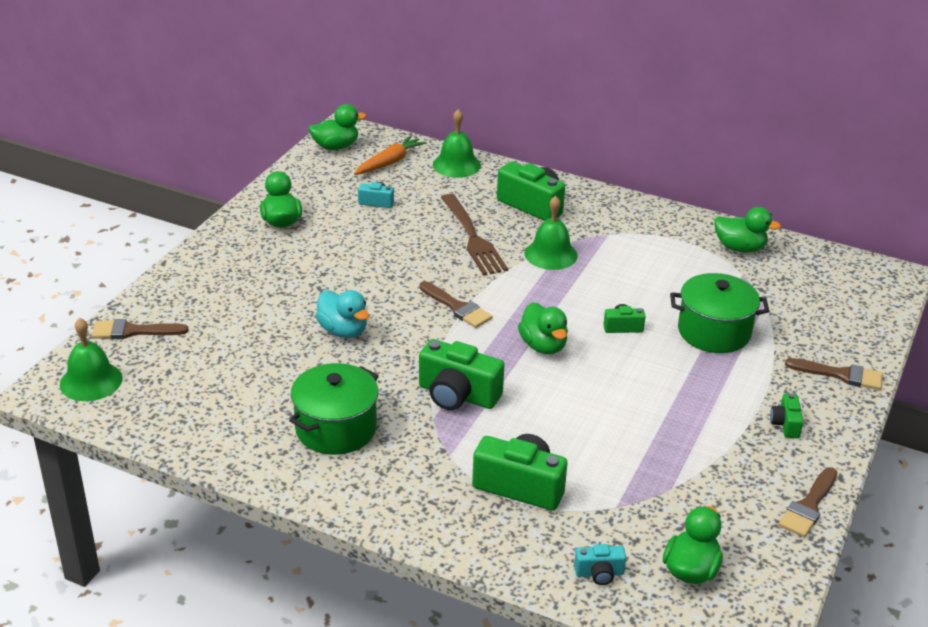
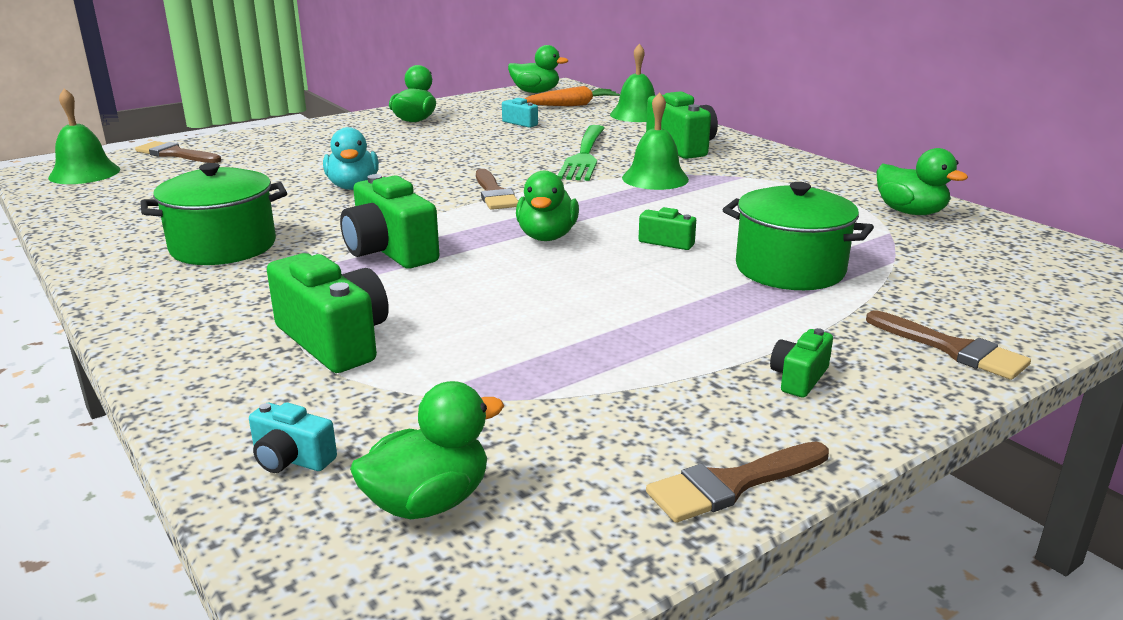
camera: 30 degrees right, 10 degrees down
brown fork [441,194,508,275] -> green fork [558,125,605,181]

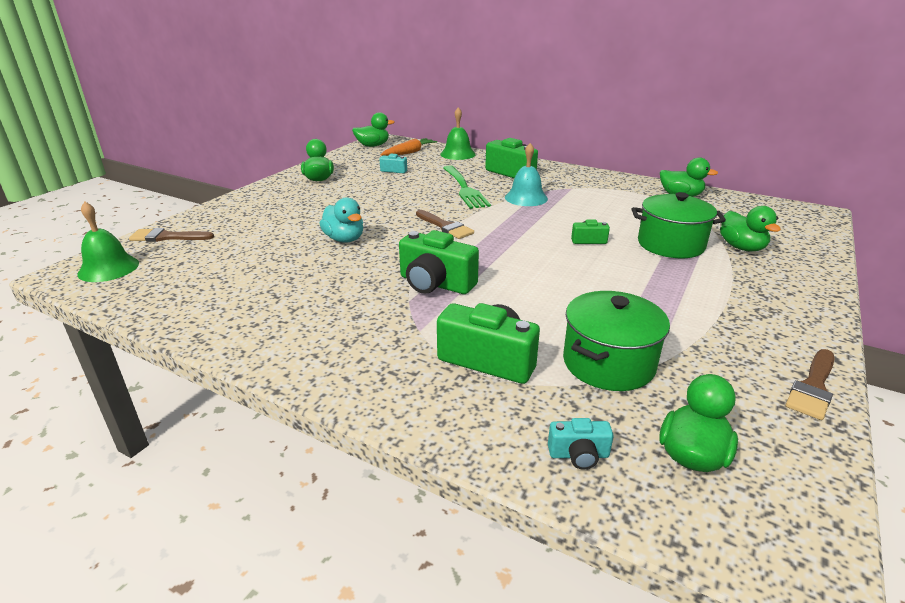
camera: 25 degrees left, 5 degrees up
green pot [140,163,287,265] -> green pot moved to [563,291,670,391]
green duck [516,171,579,241] -> green duck moved to [720,206,781,252]
green bell [622,92,689,190] -> turquoise bell [505,143,548,206]
green camera [770,328,833,398] -> none
brown brush [866,310,1031,380] -> none

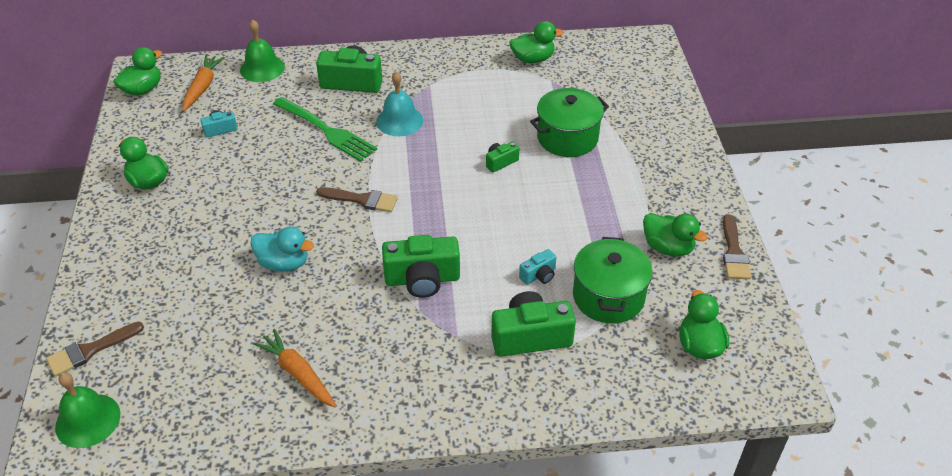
camera: 35 degrees left, 15 degrees up
turquoise camera [548,418,614,470] -> turquoise camera moved to [519,249,556,285]
green duck [720,206,781,252] -> green duck moved to [643,213,708,257]
none -> orange carrot [253,329,337,407]

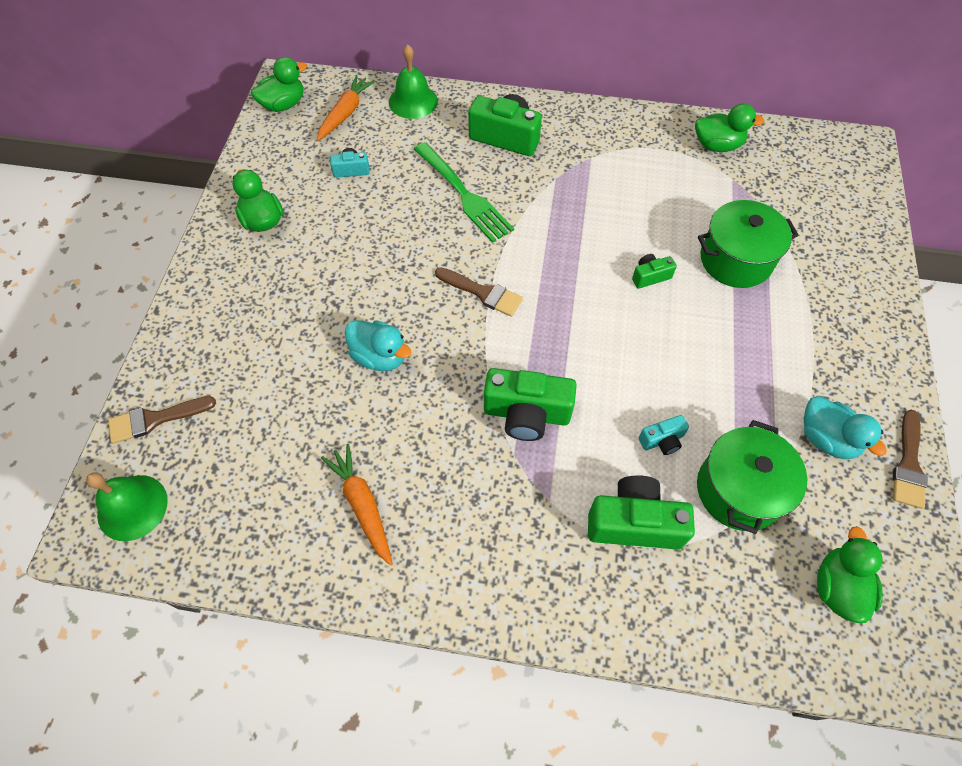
camera: 15 degrees right, 15 degrees up
turquoise bell [376,71,423,136] -> none
green duck [643,213,708,257] -> turquoise duck [804,396,887,459]

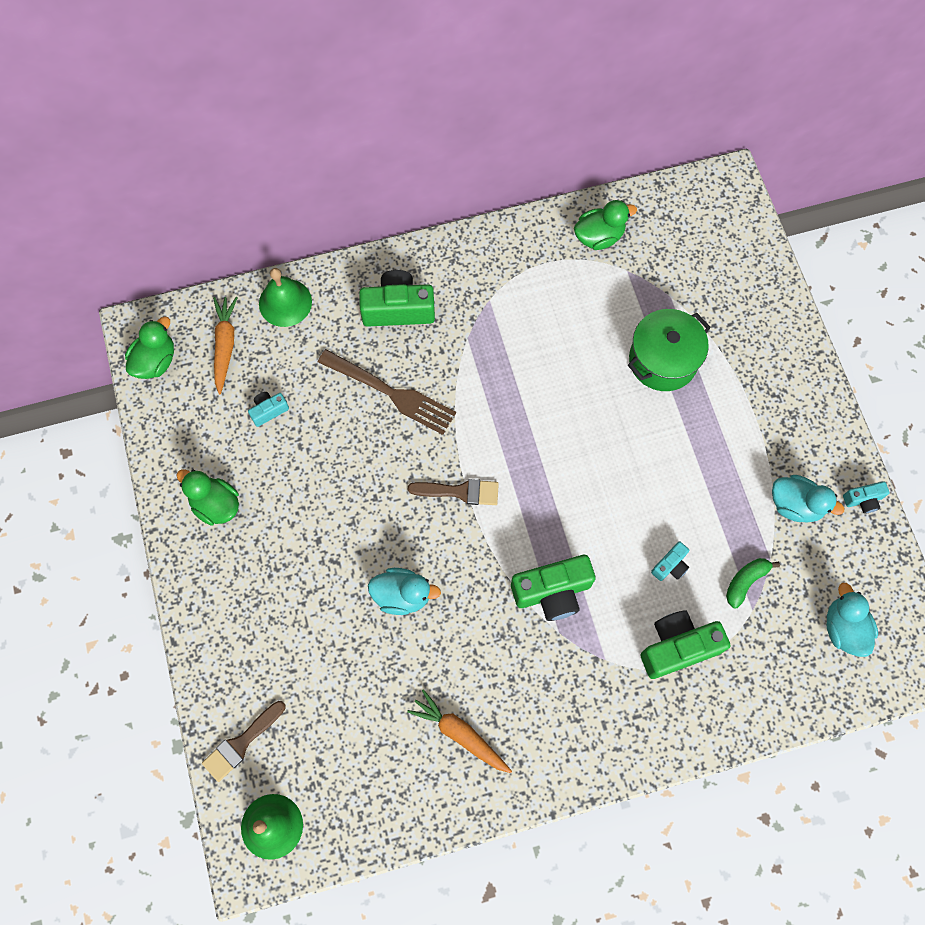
camera: 25 degrees left, 10 degrees up
green fork [414,142,514,243] -> brown fork [318,349,456,435]
green camera [632,254,677,289] -> none
green pot [697,420,807,534] -> green banana [726,558,780,608]
green duck [817,526,883,623] -> turquoise duck [826,583,878,657]
brown brush [893,410,927,509] -> turquoise camera [843,481,890,514]

